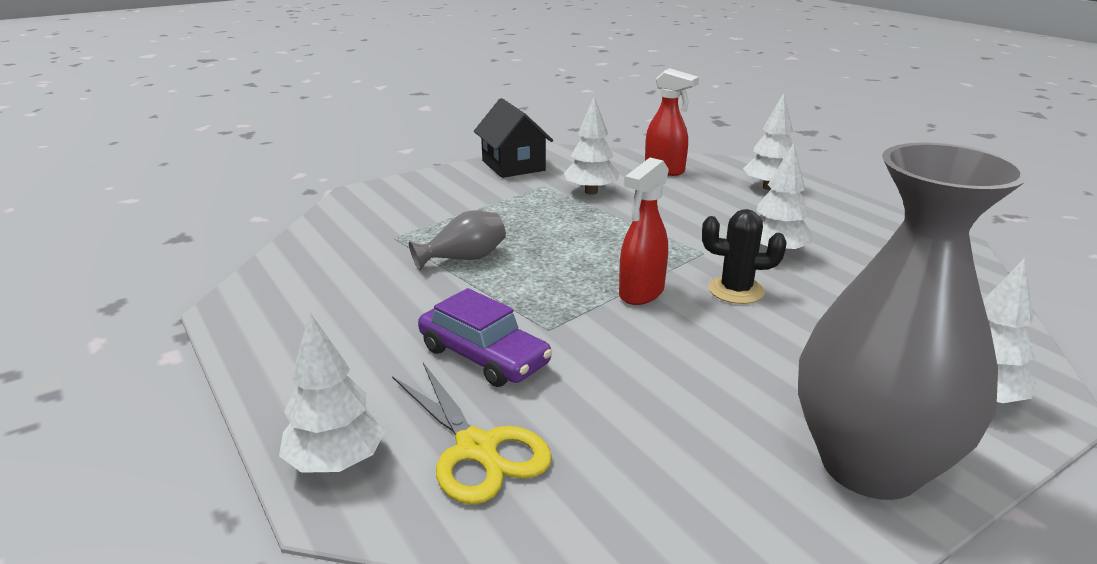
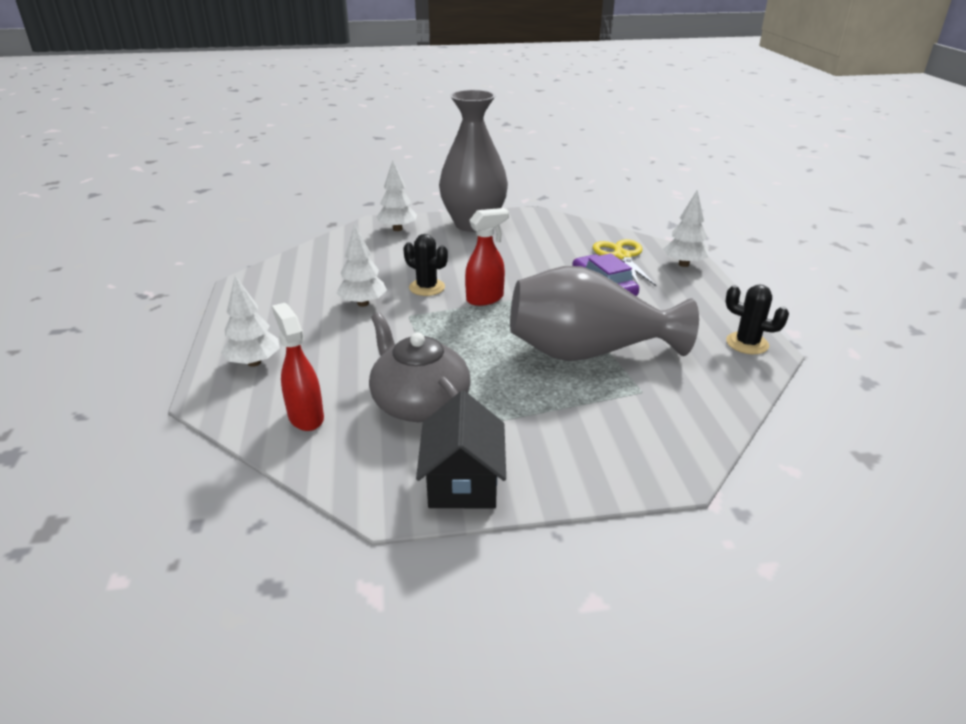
camera: 155 degrees left, 5 degrees up
grey vase [409,210,506,271] -> grey vase [510,266,699,361], size x2.29
white tree [564,97,620,195] -> grey teapot [369,312,471,422]
none -> black cactus [726,285,789,354]

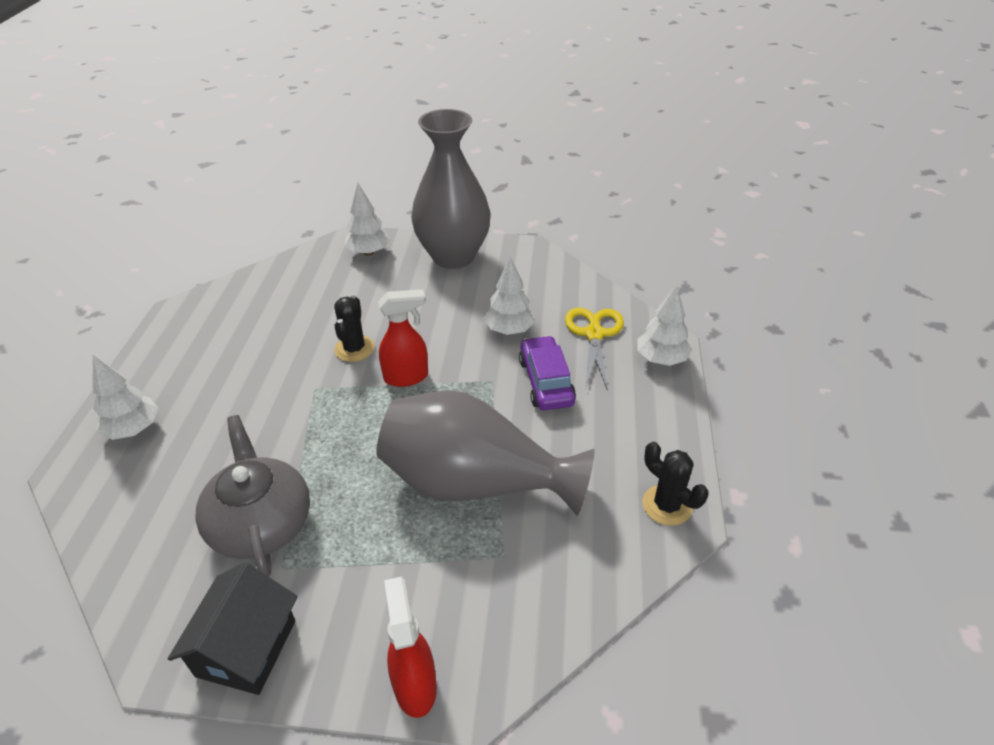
camera: 15 degrees right, 10 degrees up
red spray bottle [272,303,324,431] -> red spray bottle moved to [384,577,437,718]
white tree [336,223,387,307] -> white tree moved to [484,257,535,335]
black cactus [403,234,448,296] -> black cactus turned 45 degrees clockwise [334,296,374,362]

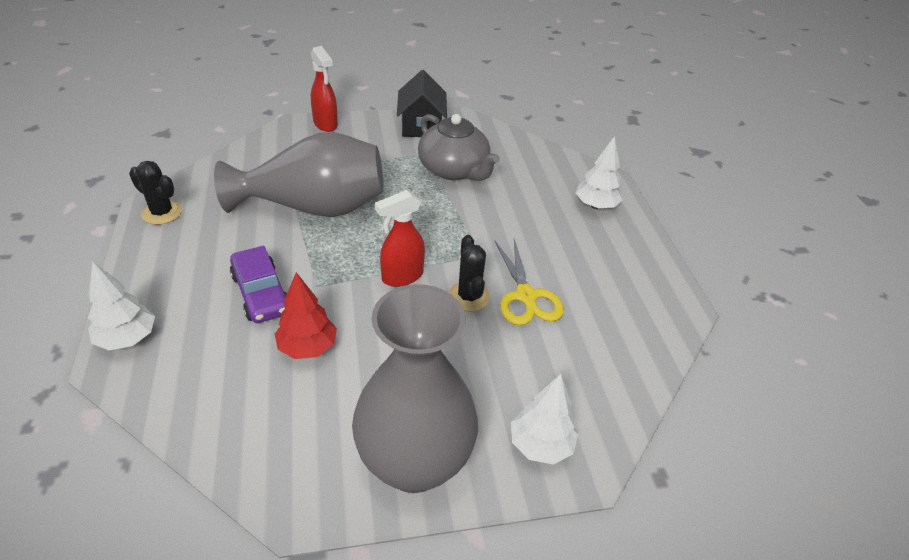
camera: 160 degrees right, 0 degrees up
white tree [484,257,535,335] -> red tree [275,272,337,359]
yellow scissors [565,308,624,391] -> yellow scissors moved to [495,239,564,325]

